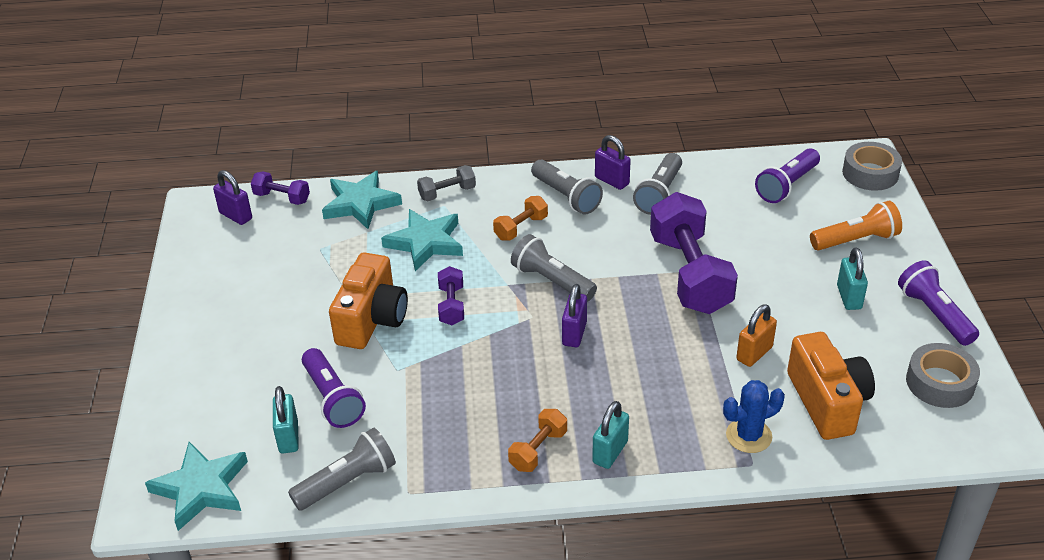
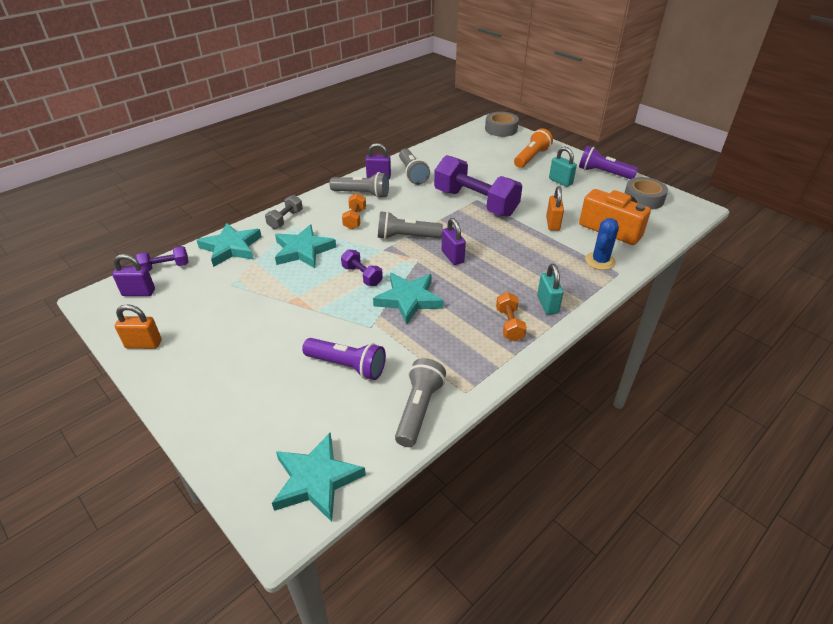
camera: 40 degrees left, 0 degrees up
turquoise padlock [273,386,299,453] -> none
orange camera [329,252,408,349] -> none
purple flashlight [755,148,820,203] -> none
none -> orange padlock [115,304,161,349]
none -> turquoise star [373,273,444,325]

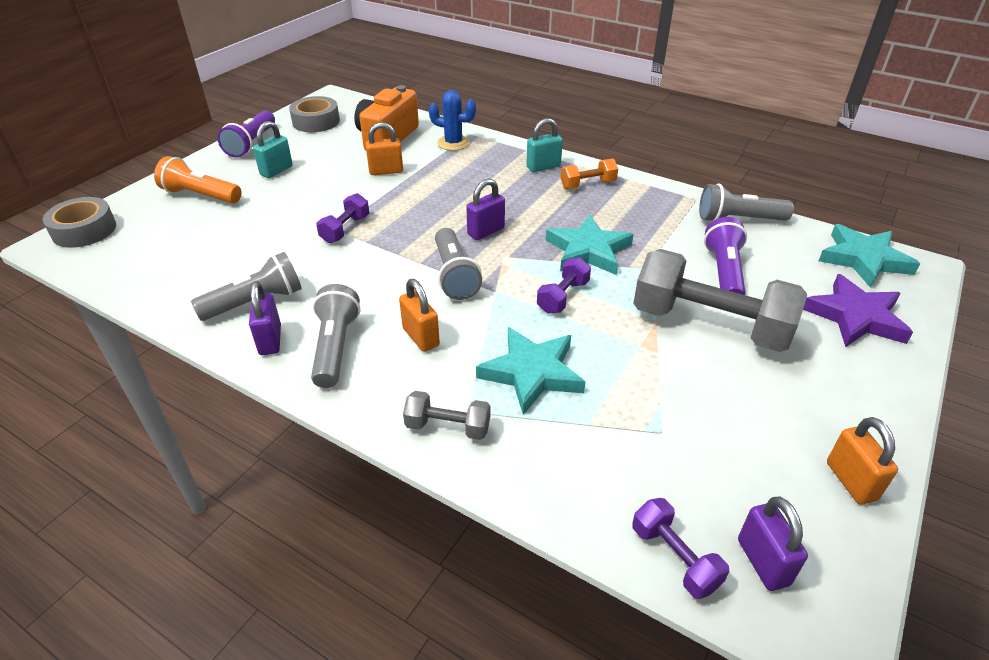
camera: 105 degrees left, 0 degrees up
turquoise star [197,223,262,267] -> none
orange dumbbell [342,193,366,230] -> orange padlock [399,279,440,352]
purple dumbbell [434,155,522,217] -> purple dumbbell [316,193,370,243], size x0.47
none -> grey dumbbell [633,249,807,352]
none -> purple star [803,274,913,347]

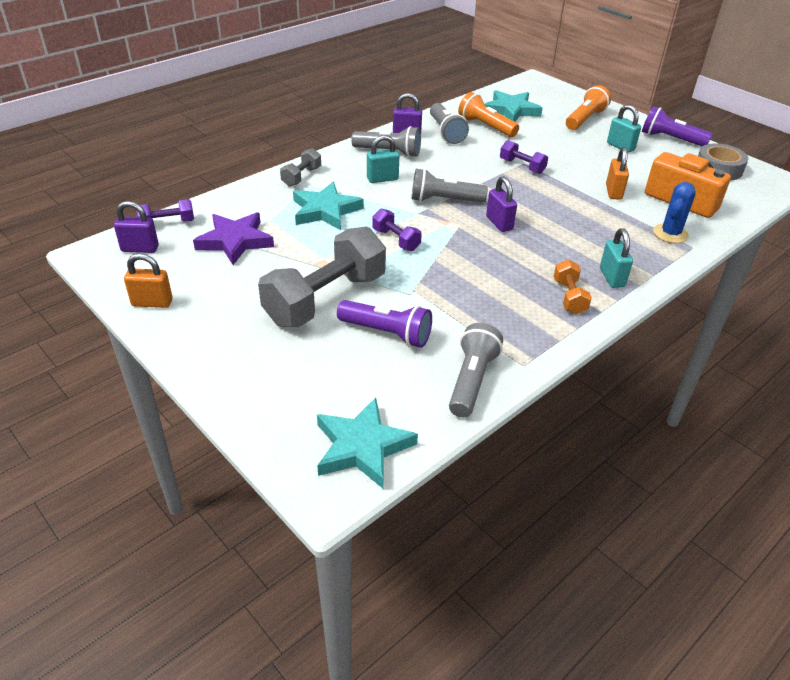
camera: 105 degrees right, 0 degrees up
grey tape [43,197,116,248] -> none
orange padlock [399,279,440,352] -> turquoise padlock [367,135,399,183]
turquoise star [546,215,634,275] -> turquoise star moved to [484,90,543,122]
purple star [803,274,913,347] -> purple star moved to [193,212,274,265]
none -> orange flashlight [458,92,519,137]

